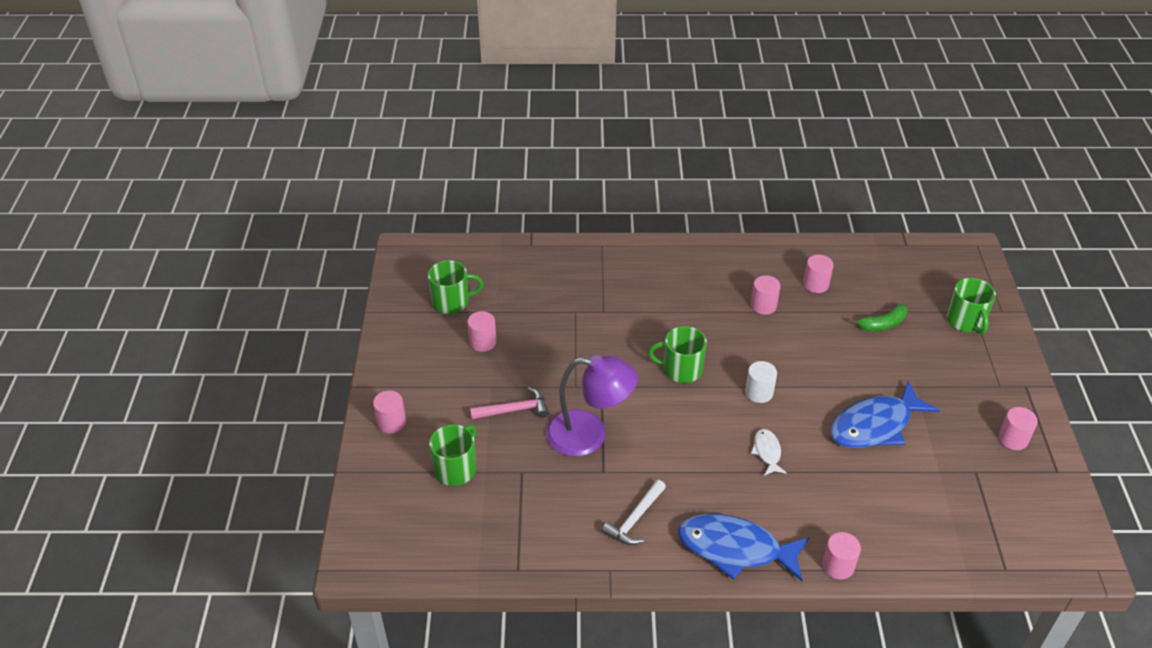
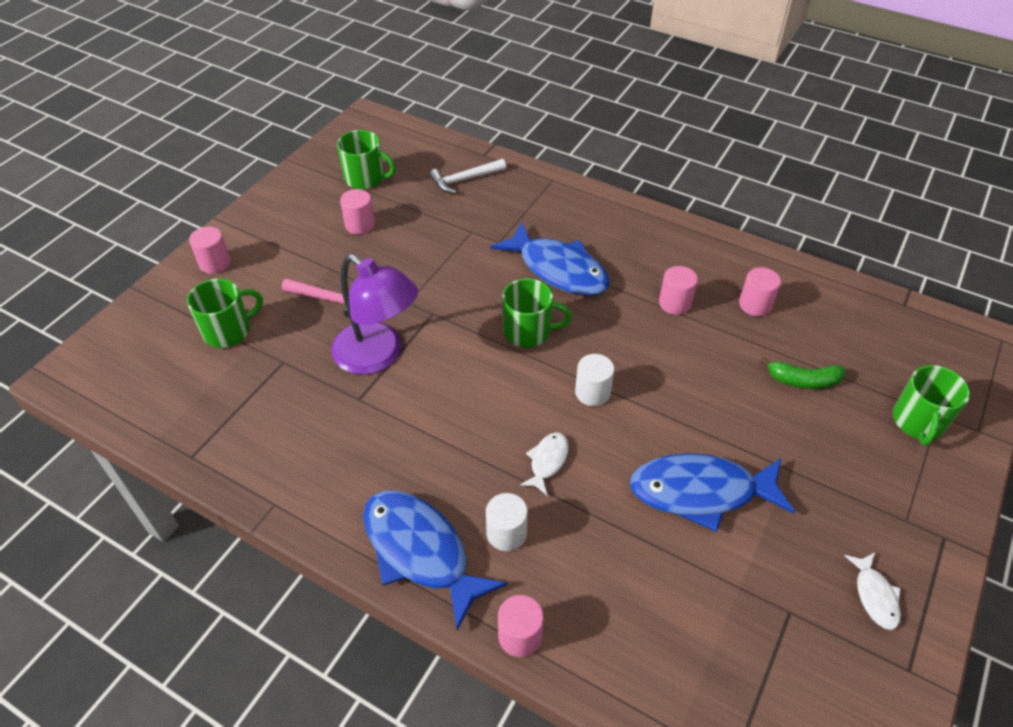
camera: 30 degrees right, 5 degrees up
white hammer [602,480,666,545] -> white hammer moved to [430,159,506,194]
green mug [648,326,707,383] -> green mug turned 150 degrees clockwise [502,278,572,348]
pink cylinder [998,407,1038,450] -> white fish [845,552,901,630]
none -> white cylinder [486,493,528,551]
none -> blue fish [490,222,610,296]

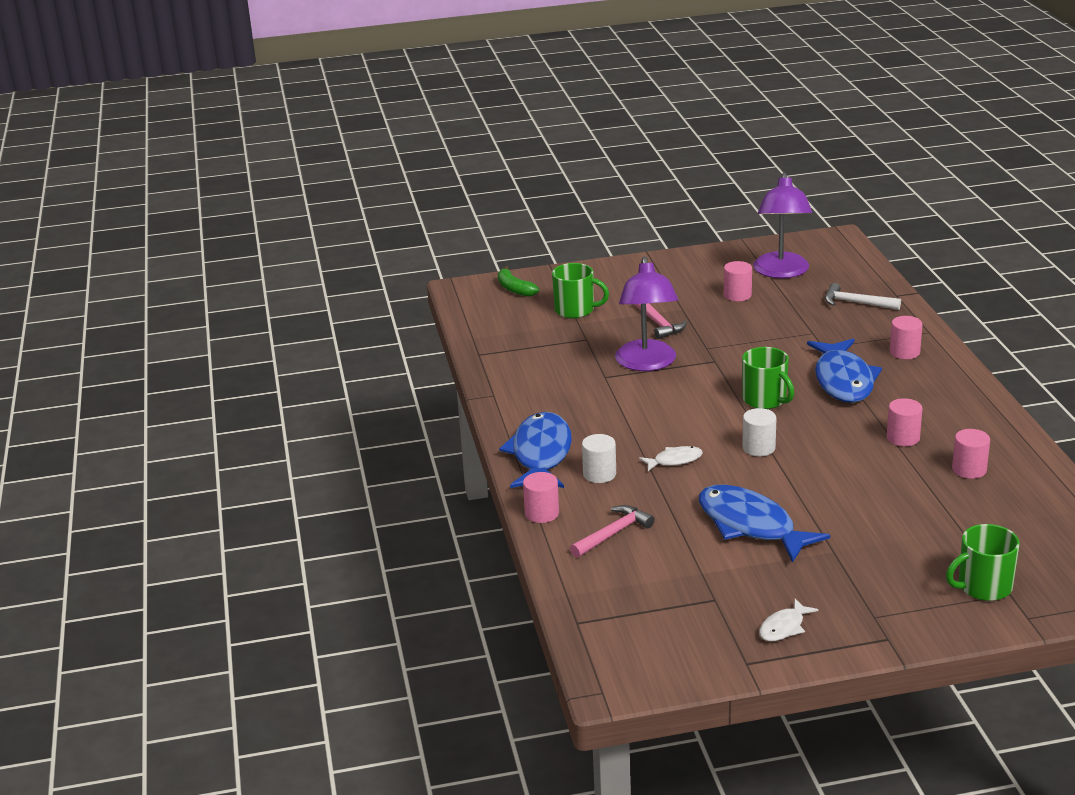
camera: 50 degrees right, 20 degrees down
pink cylinder [189,227,231,274] -> pink cylinder moved to [890,316,923,359]
green mug [337,130,396,190] -> purple lamp [753,172,812,278]
green banana [760,357,845,389] -> green banana moved to [498,266,539,297]
none -> pink hammer [570,505,655,558]

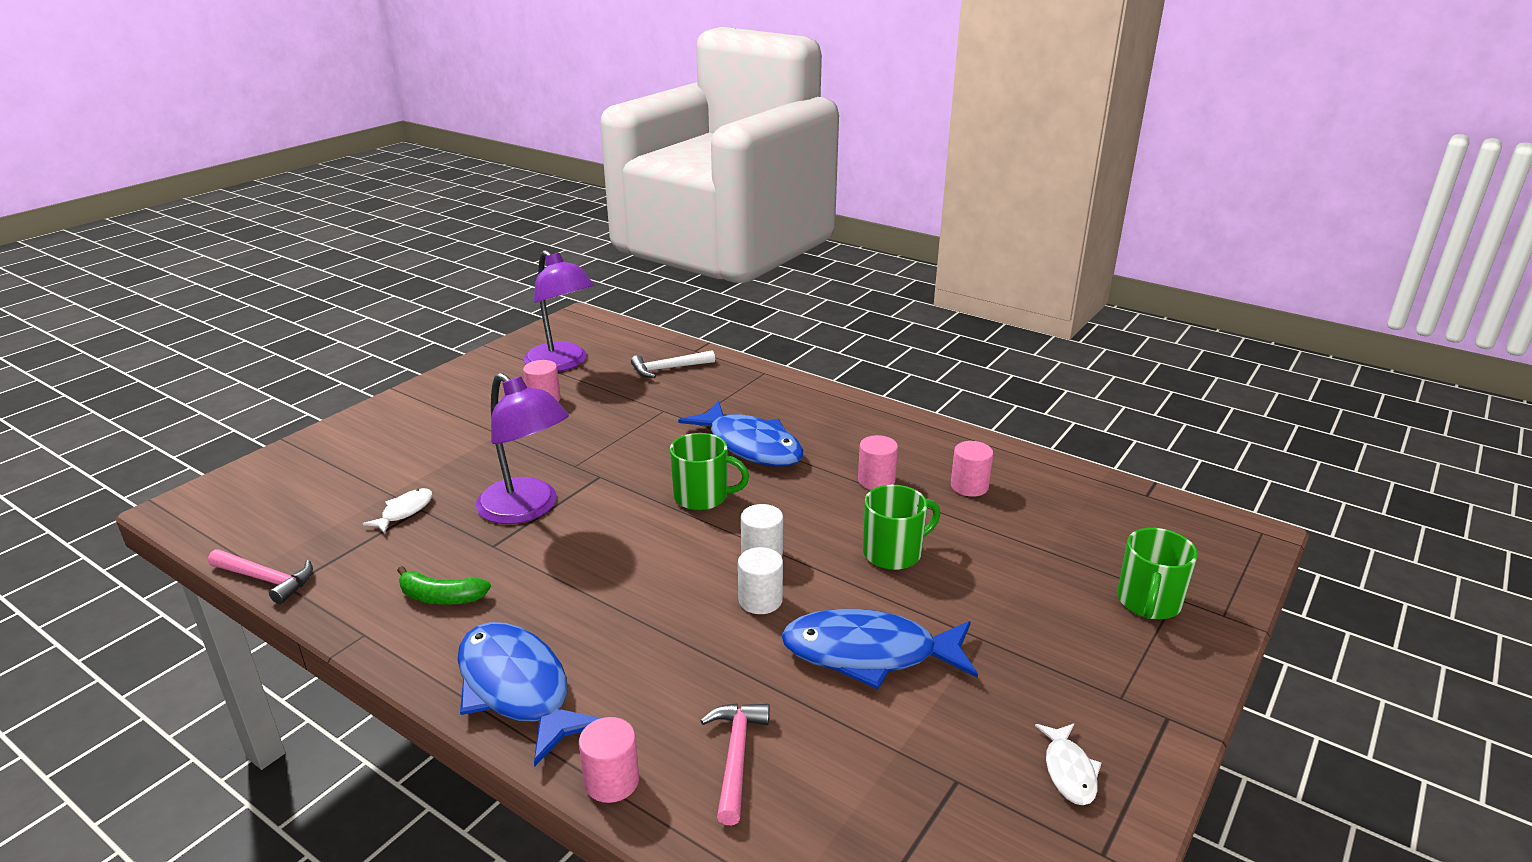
camera: 45 degrees left, 0 degrees up
green banana [498,266,539,297] -> green banana moved to [397,566,491,605]
green mug [552,263,609,318] -> green mug moved to [863,485,941,570]
white cylinder [582,434,616,483] -> white cylinder moved to [738,547,783,614]
pink hammer [634,303,687,339] -> pink hammer moved to [208,550,313,604]
white fish [639,446,703,471] -> white fish moved to [363,488,433,534]
pink cylinder [890,316,923,359] -> none

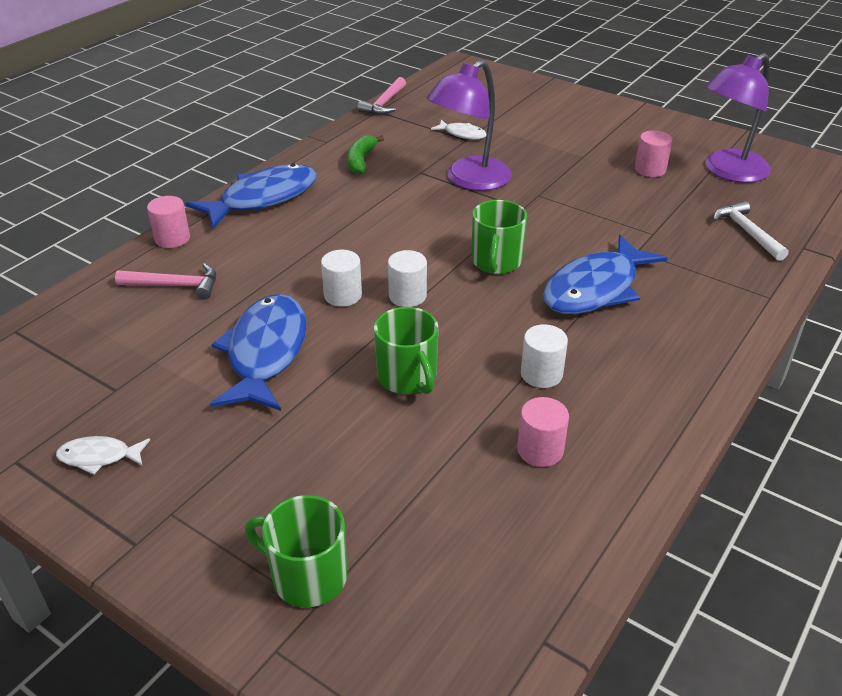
camera: 90 degrees right, 10 degrees up
pink cylinder [858,435,898,490] -> white cylinder [521,324,568,388]

